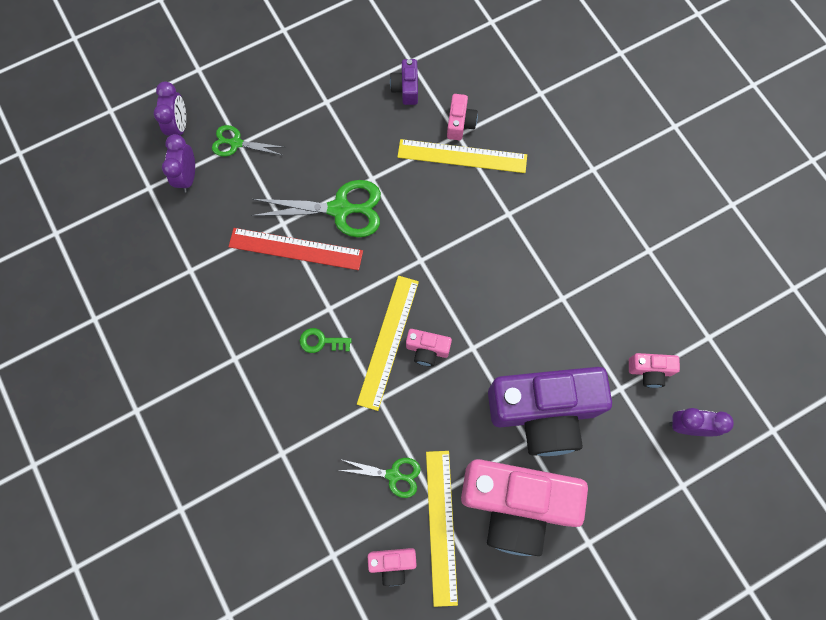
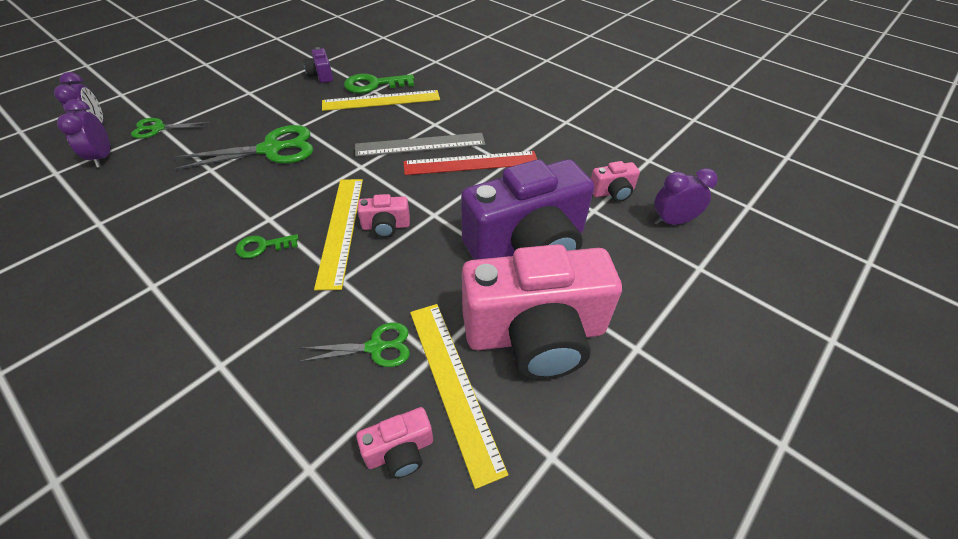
camera: 20 degrees left, 25 degrees down
red ruler [228,228,363,270] -> red ruler moved to [404,151,538,175]
pink camera [447,94,478,140] -> green key [344,74,414,93]
none -> grey ruler [355,133,486,157]

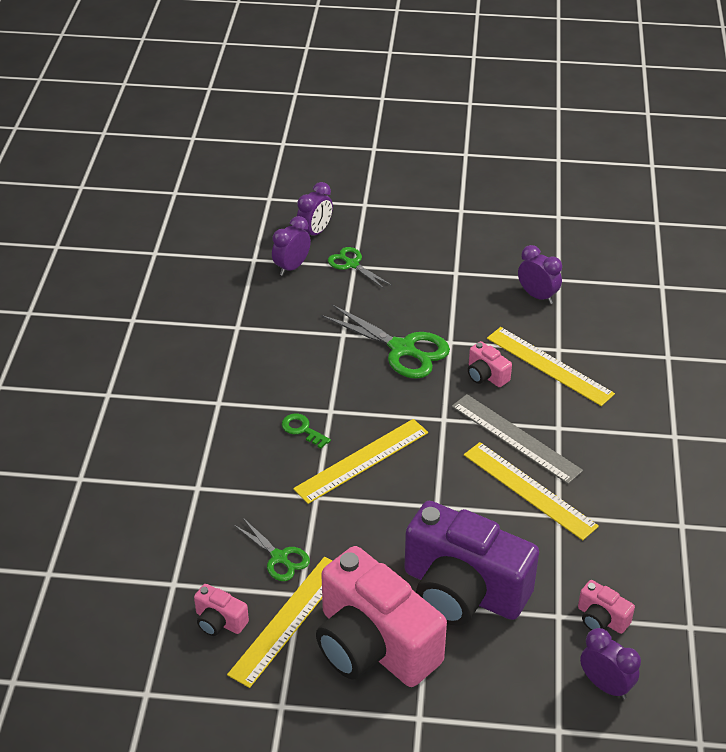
camera: 55 degrees right, 5 degrees down
purple camera [303,47,333,83] -> purple clock [518,245,562,304]
green key [344,74,414,93] -> none
pink camera [357,194,410,238] -> pink camera moved to [468,341,512,387]
red ruler [404,151,538,175] -> yellow ruler [464,442,599,540]

